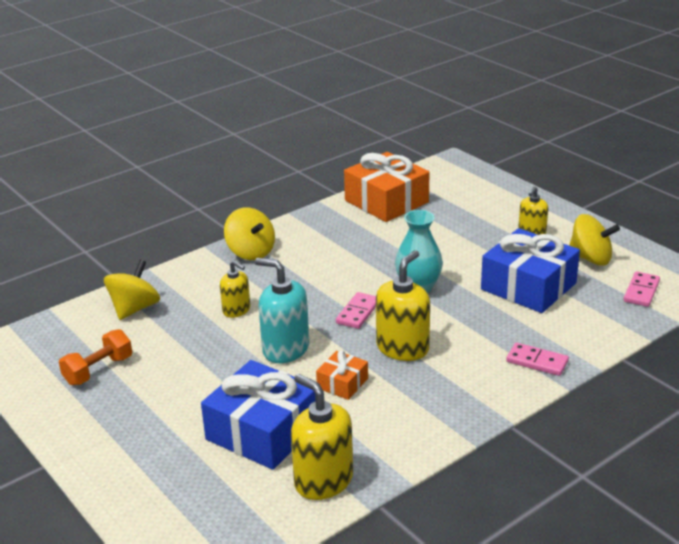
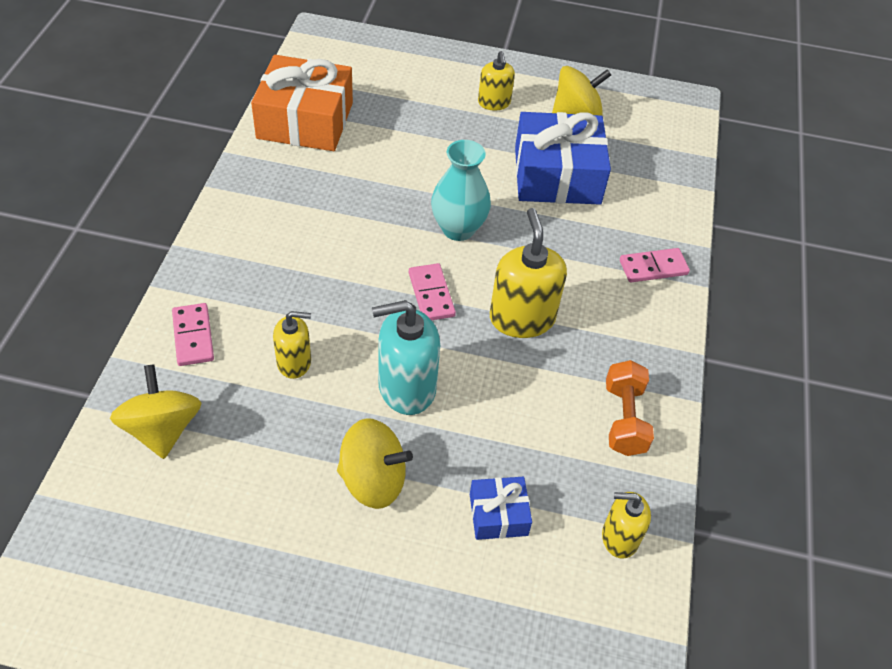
camera: 45 degrees left, 20 degrees up
orange dumbbell [59,329,132,385] -> orange dumbbell moved to [606,360,654,456]
blue gift [201,360,315,470] -> blue gift [470,477,532,540], size x0.49
yellow spinning top [224,207,275,260] -> yellow spinning top moved to [337,418,413,509]
yellow soap dispenser [291,374,353,500] -> yellow soap dispenser [602,492,651,558], size x0.60
orange gift [316,350,368,400] -> none
pink domino [623,272,660,307] -> pink domino moved to [172,303,214,366]

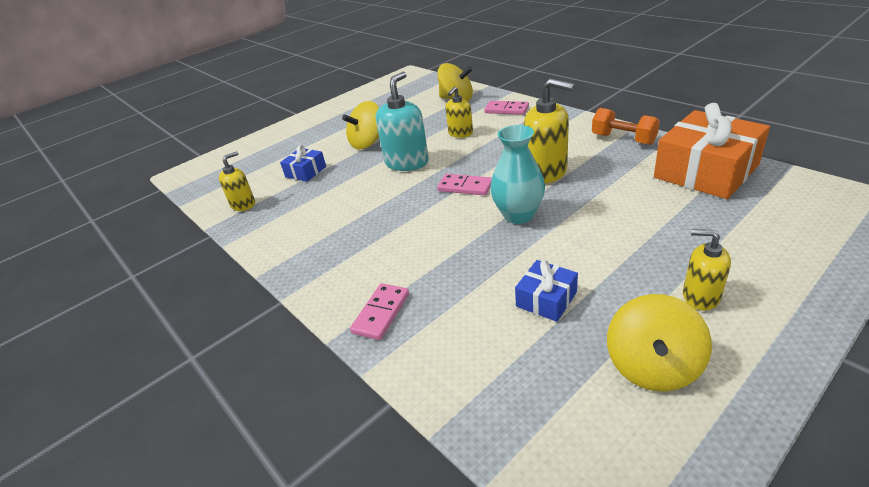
camera: 135 degrees right, 15 degrees down
yellow soap dispenser [490,208,567,338] -> yellow soap dispenser moved to [524,78,574,183]
blue gift [515,112,611,205] -> blue gift [515,260,578,322], size x0.49
orange dumbbell [606,360,654,456] -> orange dumbbell moved to [592,108,660,145]

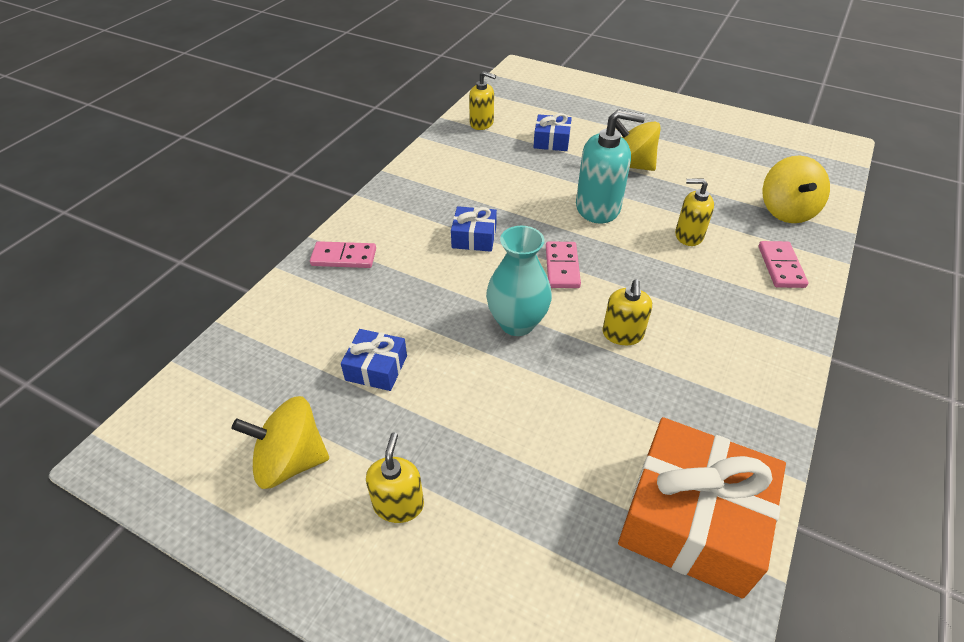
camera: 65 degrees right, 10 degrees up
yellow soap dispenser [524,78,574,183] -> yellow soap dispenser [602,279,652,345], size x0.60
orange dumbbell [592,108,660,145] -> none
none -> blue gift [451,206,497,252]

